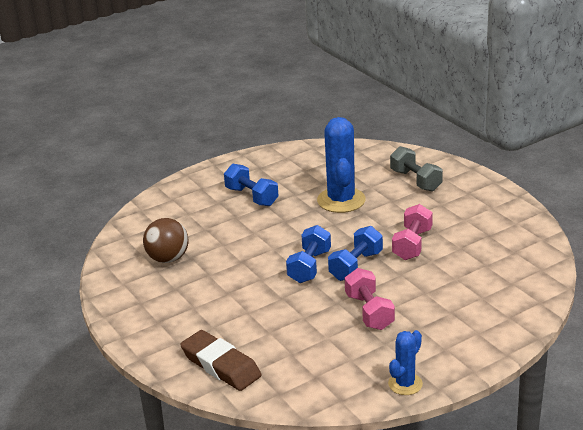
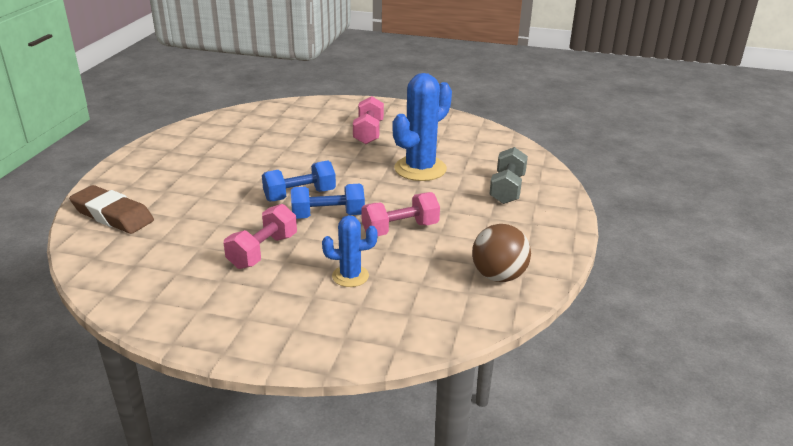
camera: 45 degrees right, 0 degrees up
brown ball [143,218,188,263] -> brown ball moved to [472,224,531,282]
brown eraser [180,330,262,391] -> brown eraser turned 60 degrees counterclockwise [69,185,154,234]
blue dumbbell [224,164,279,206] -> pink dumbbell [353,96,384,144]
blue cactus [388,330,423,395] -> blue cactus moved to [322,215,378,287]

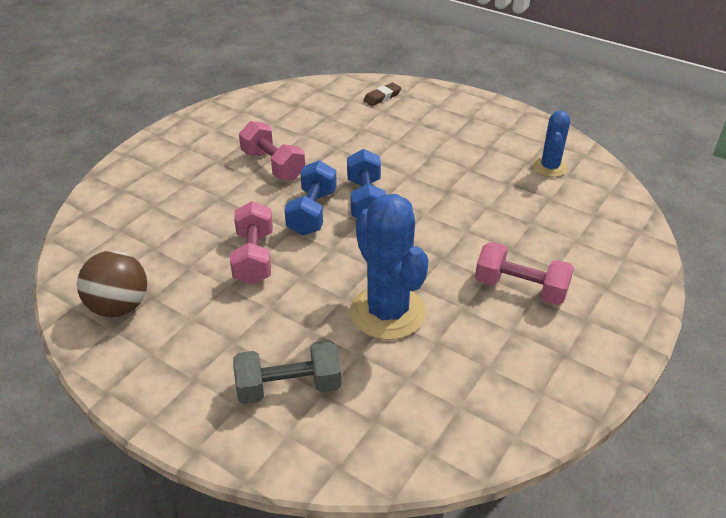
camera: 110 degrees right, 10 degrees up
brown eraser [69,185,154,234] -> brown eraser [363,83,401,106], size x0.51
blue cactus [322,215,378,287] -> blue cactus moved to [533,111,570,177]
grey dumbbell [489,147,528,204] -> grey dumbbell turned 45 degrees counterclockwise [233,340,341,404]

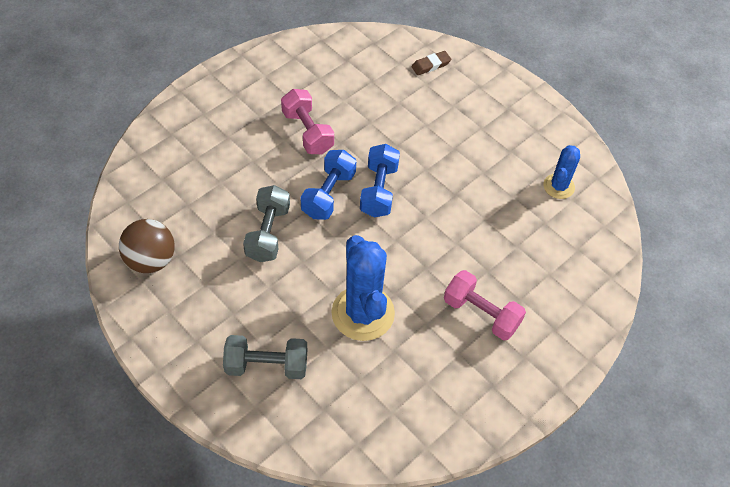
camera: 10 degrees right, 15 degrees up
pink dumbbell [230,201,273,285] -> grey dumbbell [243,185,290,262]

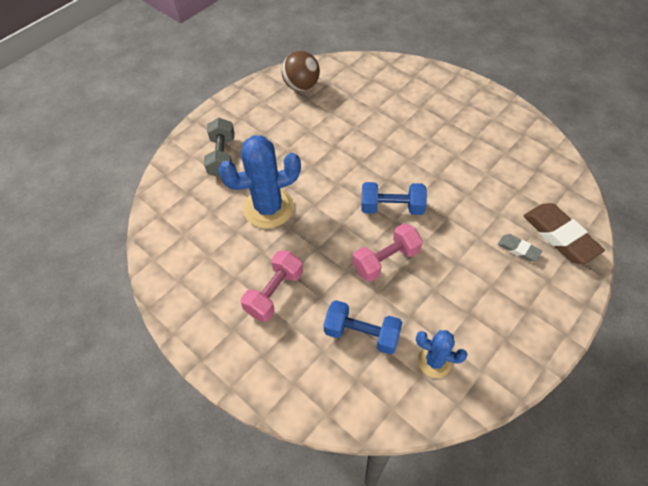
camera: 90 degrees right, 0 degrees up
grey dumbbell [243,185,290,262] -> none
pink dumbbell [281,89,334,154] -> pink dumbbell moved to [353,223,423,282]
blue dumbbell [300,150,356,220] -> blue dumbbell moved to [324,300,403,355]
brown eraser [411,51,451,75] -> brown eraser [523,203,605,264], size x1.97
none -> grey eraser [498,234,542,262]

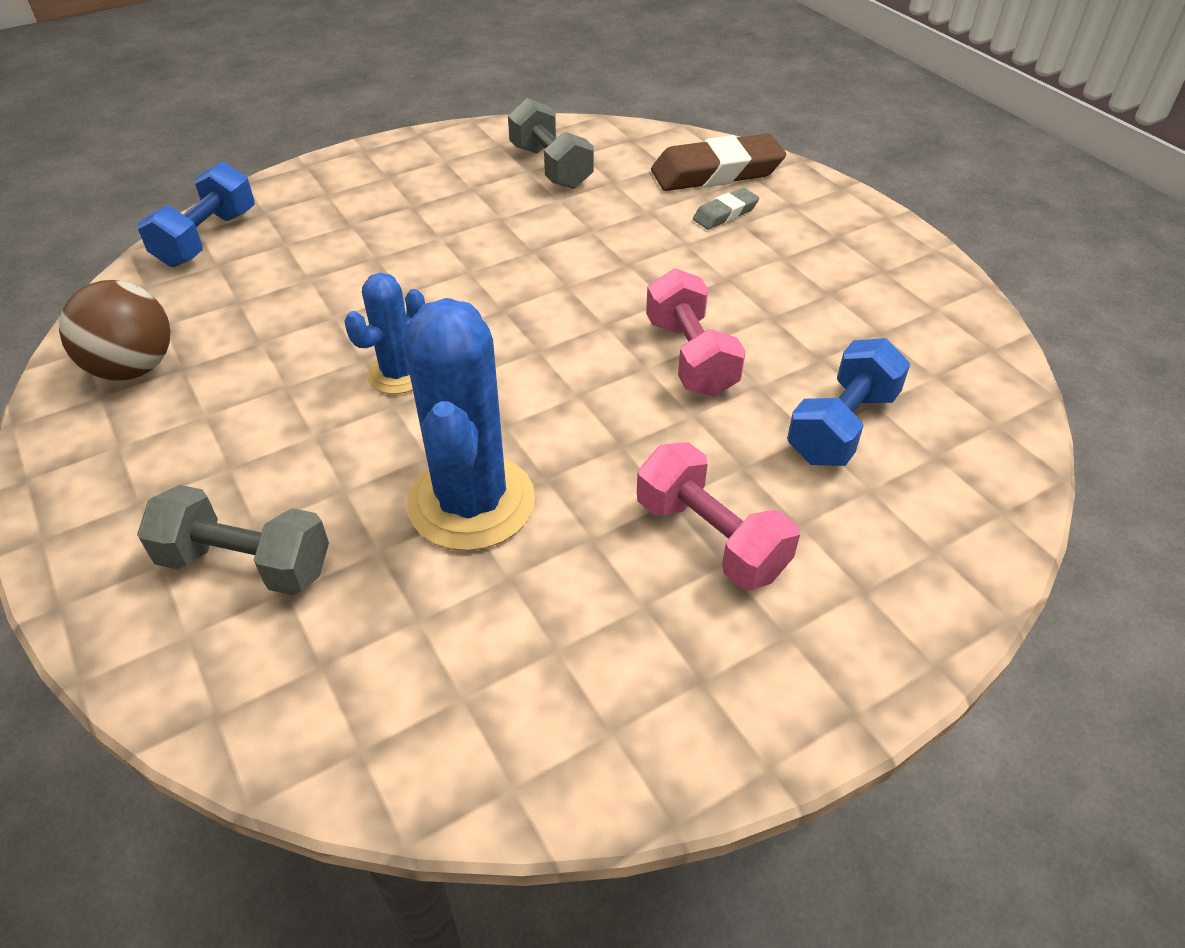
camera: 75 degrees left, 10 degrees down
blue dumbbell [361,182,427,215] -> blue dumbbell moved to [138,162,255,267]
blue cactus [416,330,468,378] -> blue cactus moved to [345,273,425,394]
none -> grey dumbbell [508,98,594,189]

